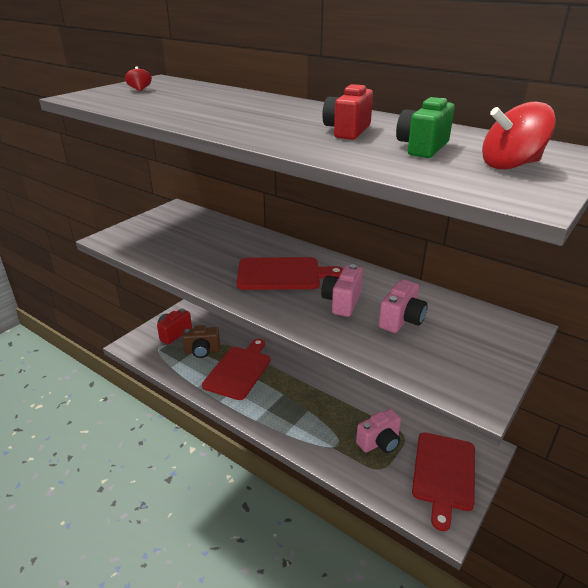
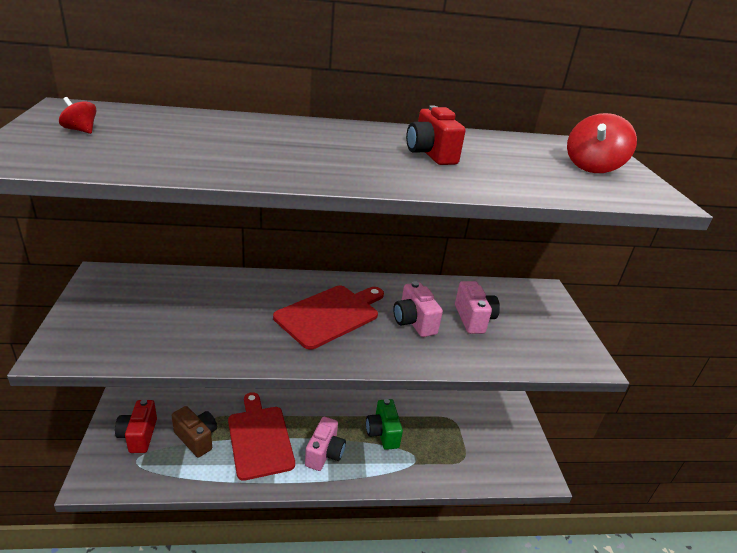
camera: 45 degrees left, 0 degrees up
brown camera [182,325,220,358] -> brown camera turned 90 degrees counterclockwise [172,406,217,458]
pink camera [356,409,401,453] -> pink camera moved to [305,417,346,471]
green camera [396,97,455,158] -> green camera moved to [366,399,403,450]
red cutting board [412,432,475,531] -> none

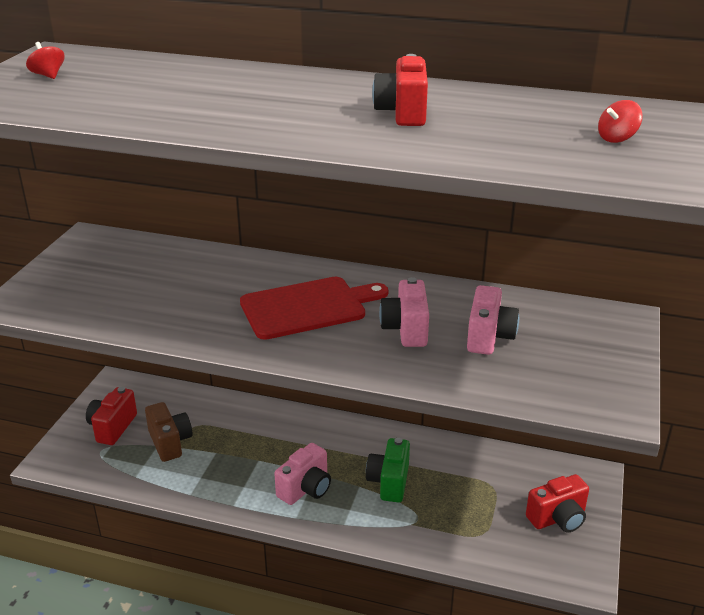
camera: 25 degrees right, 0 degrees up
red cutting board [228,392,295,481] -> none
red spinning top [567,113,637,173] -> red spinning top [598,100,643,143], size x0.54
none -> red camera [526,474,589,532]

